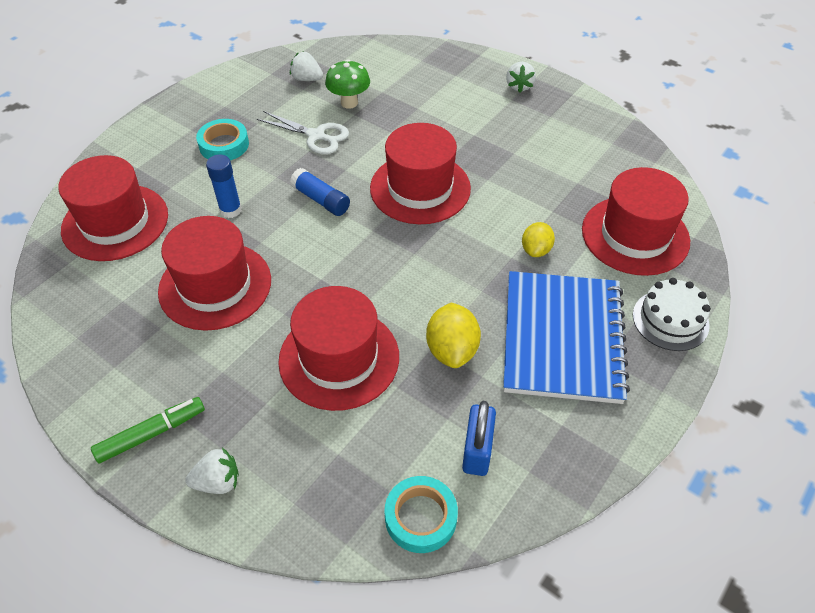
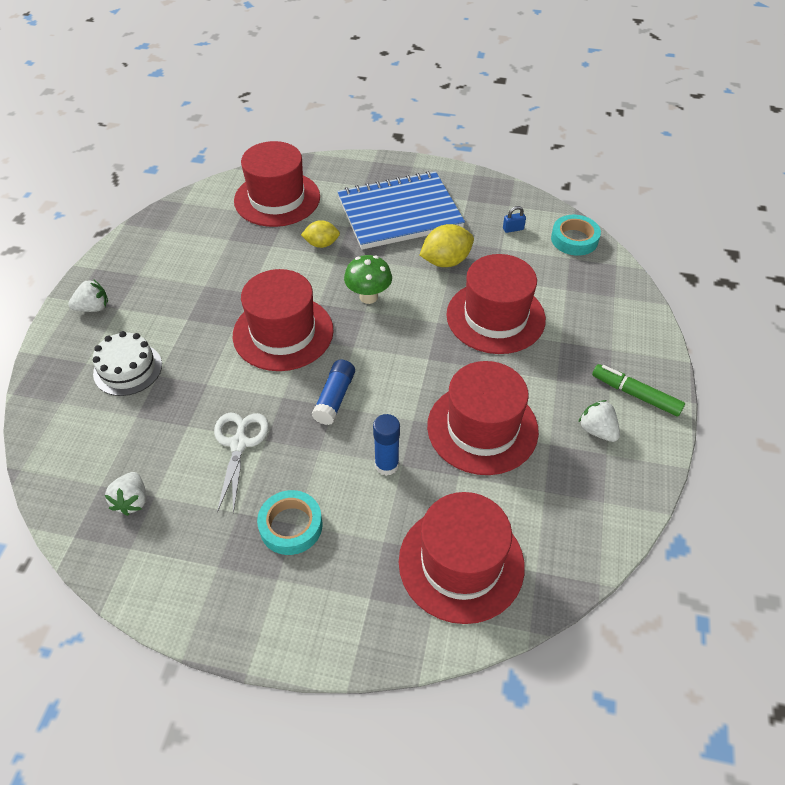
camera: 115 degrees left, 0 degrees up
white strawberry [185,448,239,494] -> white strawberry moved to [579,400,620,442]
green mushroom [325,59,370,109] -> green mushroom moved to [344,255,392,304]
blue padlock [462,401,496,476] -> blue padlock [503,206,526,233], size x0.54
white cake [633,278,711,351] -> white cake moved to [93,331,162,396]

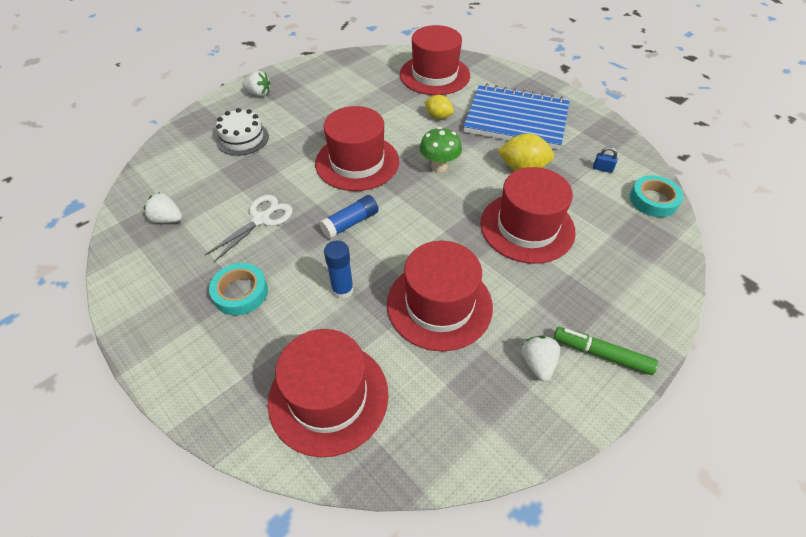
camera: 35 degrees right, 0 degrees up
white strawberry [105,472,146,516] -> white strawberry turned 75 degrees clockwise [143,192,183,223]
green marker [592,364,685,417] -> green marker turned 45 degrees counterclockwise [554,327,658,375]

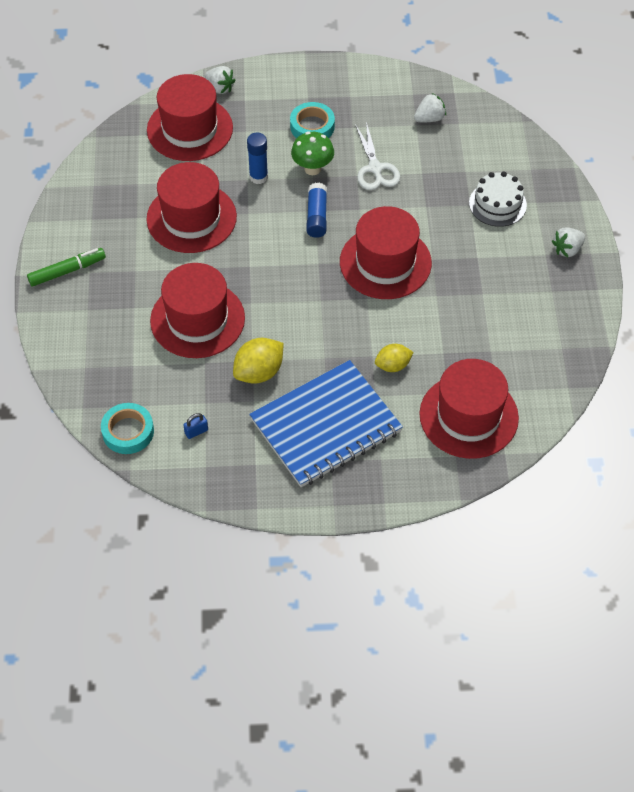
camera: 130 degrees right, 5 degrees up
green mushroom [420,127,462,172] -> green mushroom moved to [291,132,334,175]
white strawberry [521,336,561,381] -> white strawberry moved to [205,66,236,94]

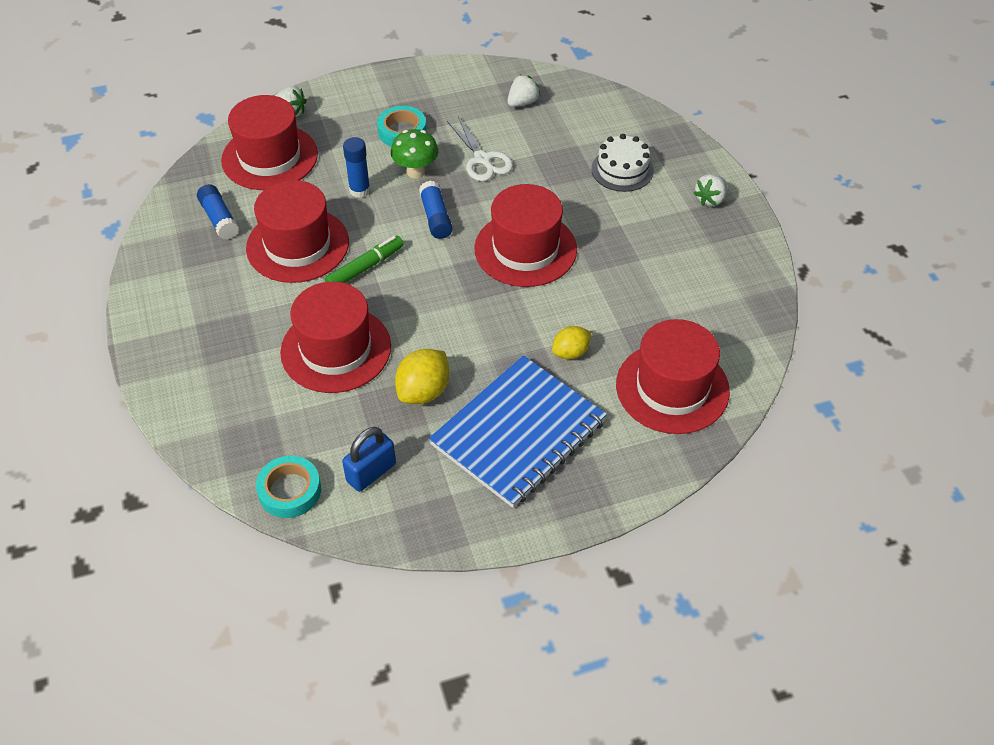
camera: 15 degrees left, 5 degrees down
green marker [27,248,106,287] -> green marker moved to [325,236,404,283]
blue padlock [183,413,208,439] -> blue padlock [342,427,396,492], size x1.86
none -> blue glue stick [197,184,239,240]

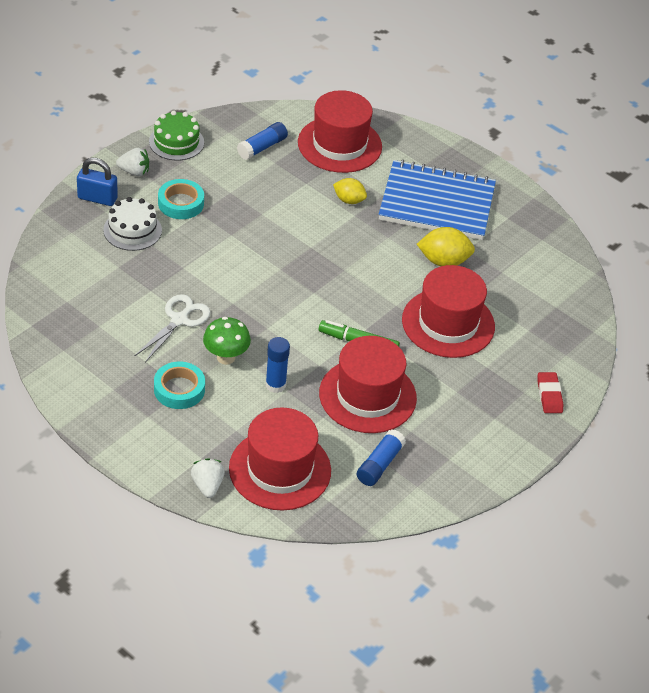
camera: 125 degrees left, 5 degrees down
turquoise tape [256,456,321,518] -> turquoise tape moved to [158,179,204,219]
blue padlock [342,427,396,492] -> blue padlock moved to [77,158,118,206]
blue glue stick [419,181,453,239] -> blue glue stick moved to [237,122,288,160]
red hat [474,184,577,287] -> none
white strawberry [507,75,540,107] -> none
none -> green cake [149,111,204,161]
none -> red eraser [537,372,563,413]

